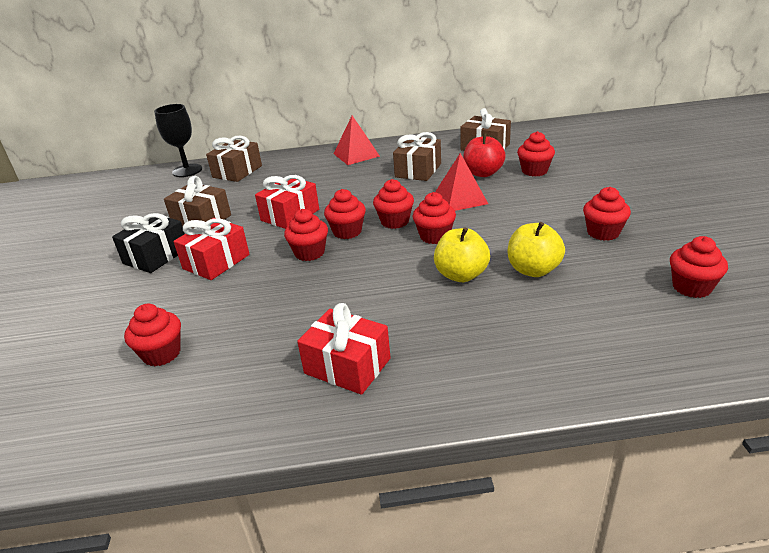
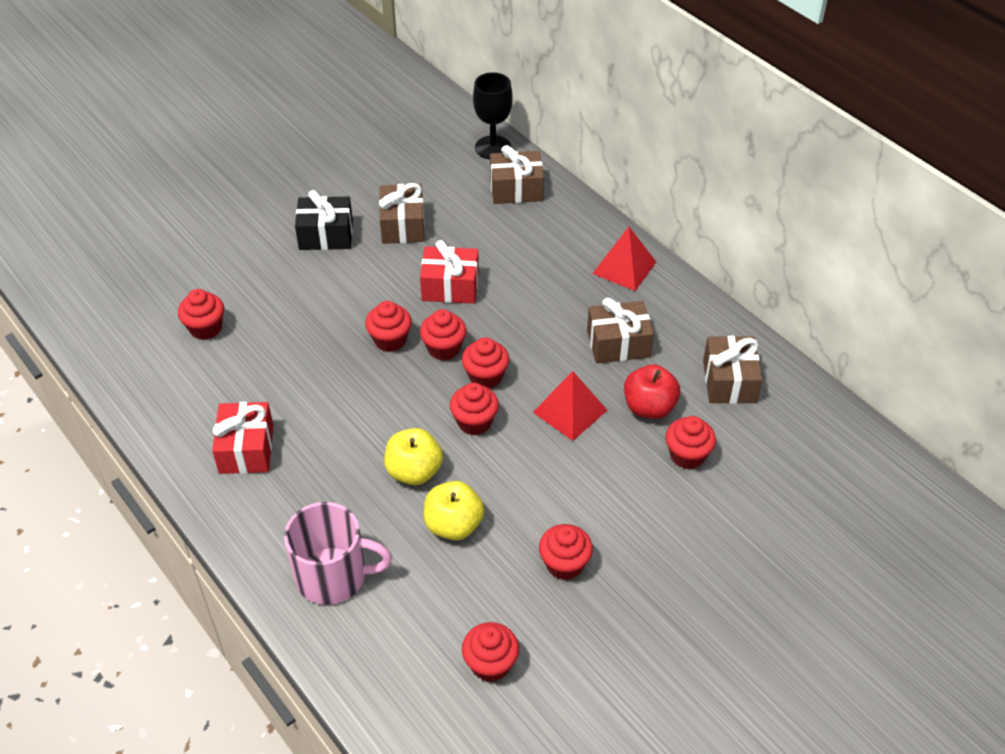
camera: 55 degrees right, 15 degrees up
red gift [174,218,250,280] -> none
none -> pink mug [284,502,392,605]

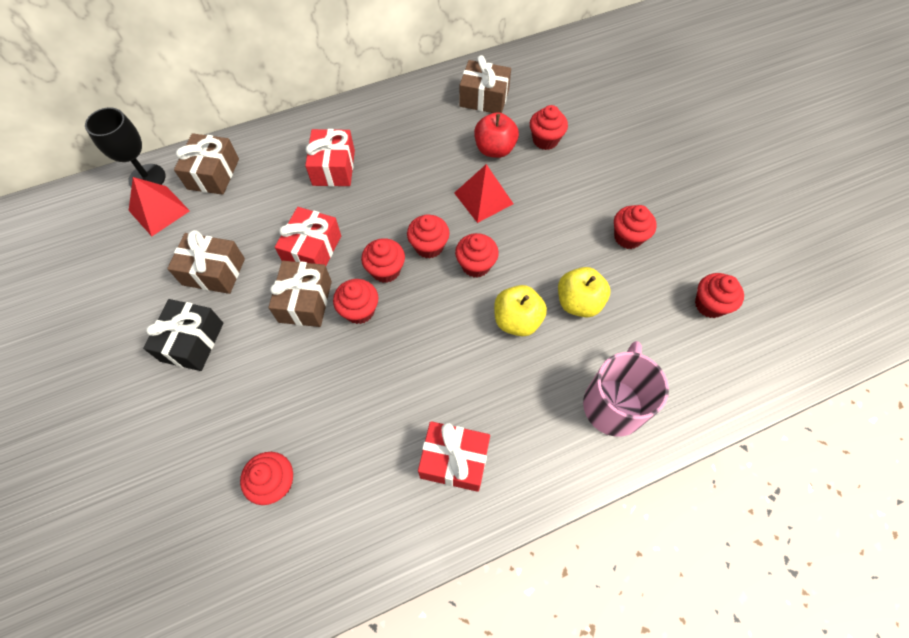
camera: 75 degrees left, 15 degrees up
brown gift [587,298,654,364] -> brown gift moved to [269,261,332,327]
red pyramid [592,227,656,291] -> red pyramid moved to [129,177,190,236]
none -> red gift [305,129,355,187]

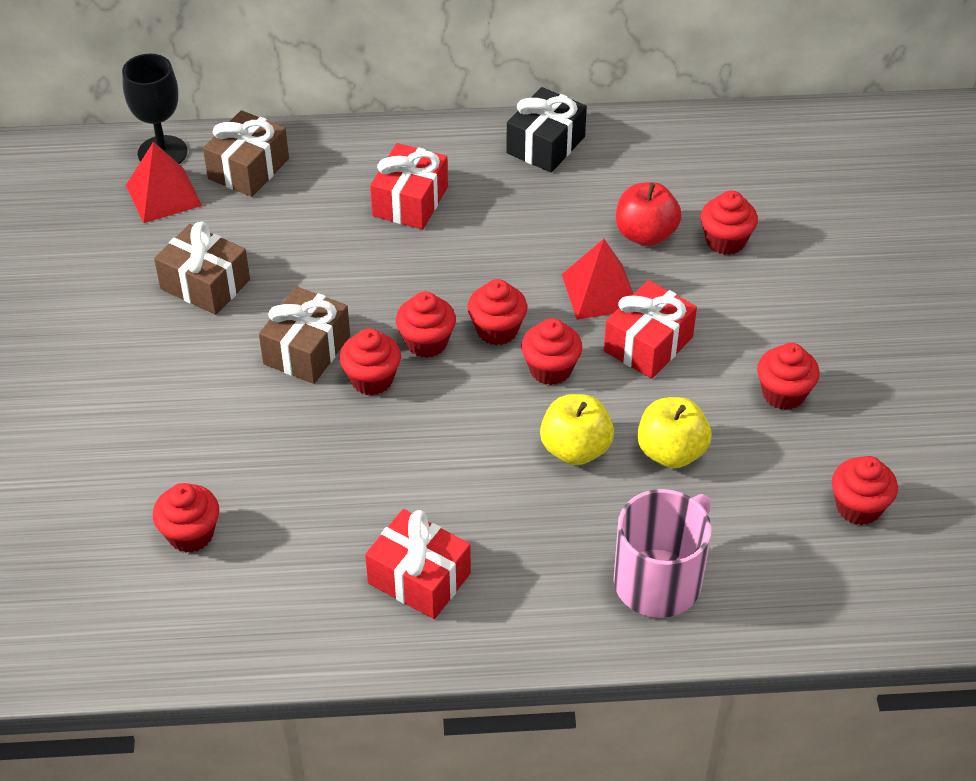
camera: 20 degrees right, 15 degrees down
black gift [143,299,223,371] -> black gift moved to [506,87,587,172]
red gift [275,207,341,266] -> red gift moved to [604,280,697,379]
brown gift [459,55,511,113] -> none

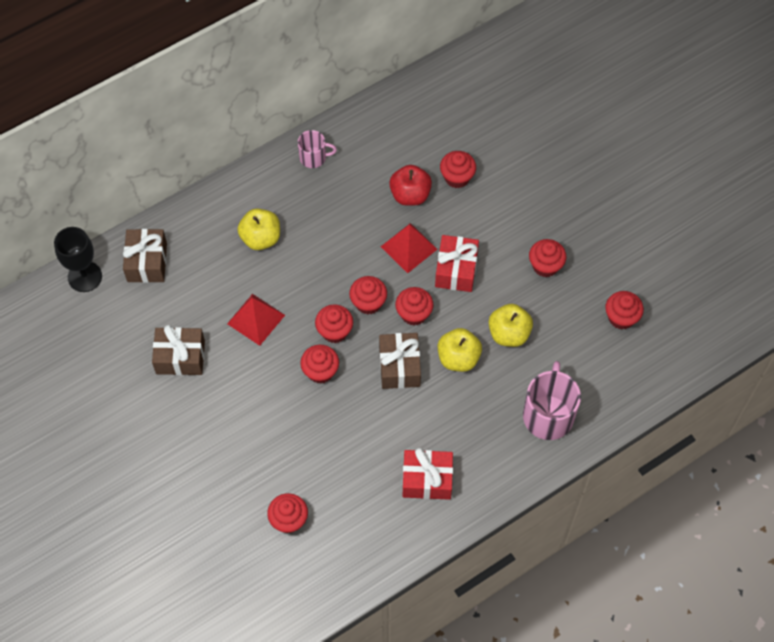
camera: 30 degrees left, 15 degrees up
red pyramid [126,142,202,223] -> red pyramid moved to [227,294,285,346]
brown gift [259,286,350,384] -> brown gift moved to [379,333,421,389]
red gift [370,143,448,229] -> yellow apple [237,208,280,250]
black gift [506,87,587,172] -> pink mug [298,130,337,168]

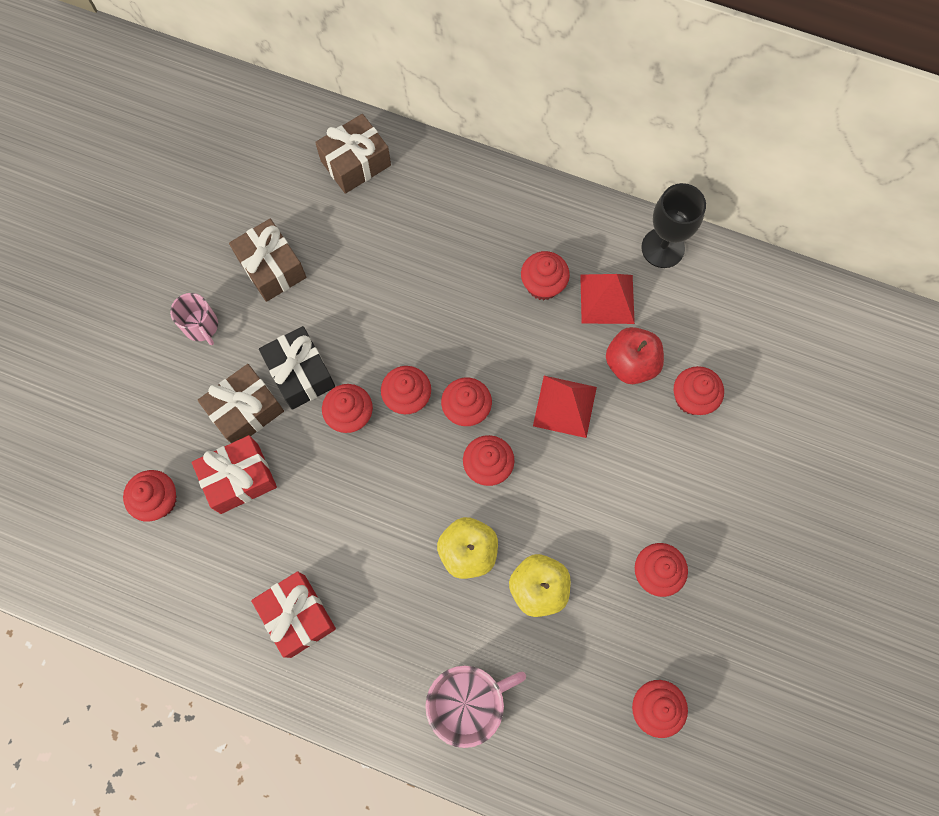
camera: 55 degrees right, 10 degrees up
black goblet [54,227,102,292] -> black goblet moved to [641,183,706,268]
red pyramid [227,294,285,346] -> red pyramid moved to [580,274,635,324]
yellow apple [237,208,280,250] -> none
pink mug [298,130,337,168] -> pink mug moved to [170,293,218,345]
brown gift [379,333,421,389] -> brown gift moved to [198,364,284,443]
red gift [435,235,479,292] -> red gift moved to [192,435,277,514]
none -> black gift [259,326,335,410]
none -> red cupcake [521,251,570,300]

